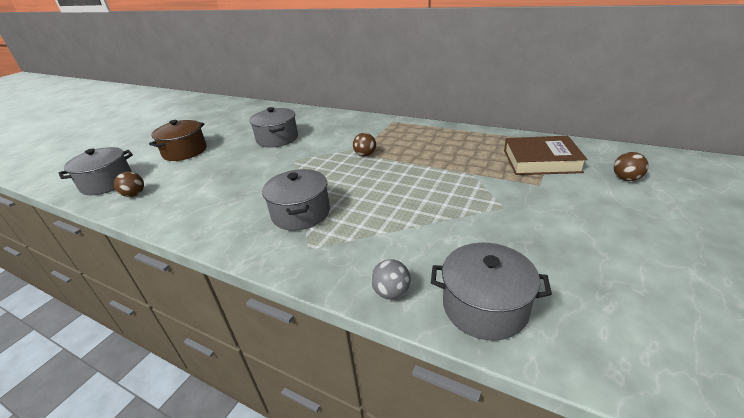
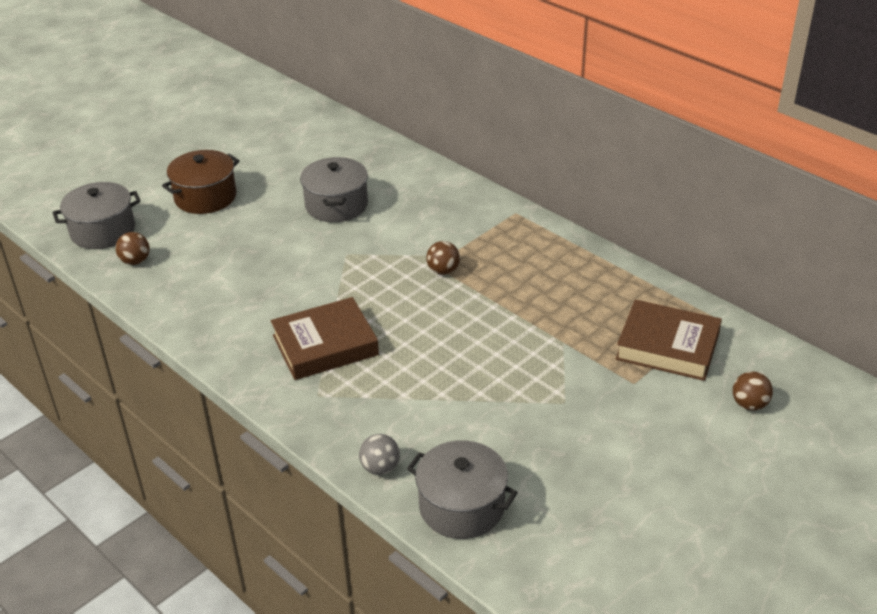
camera: 15 degrees right, 5 degrees up
grey pot [262,169,330,231] -> brown book [271,297,379,380]

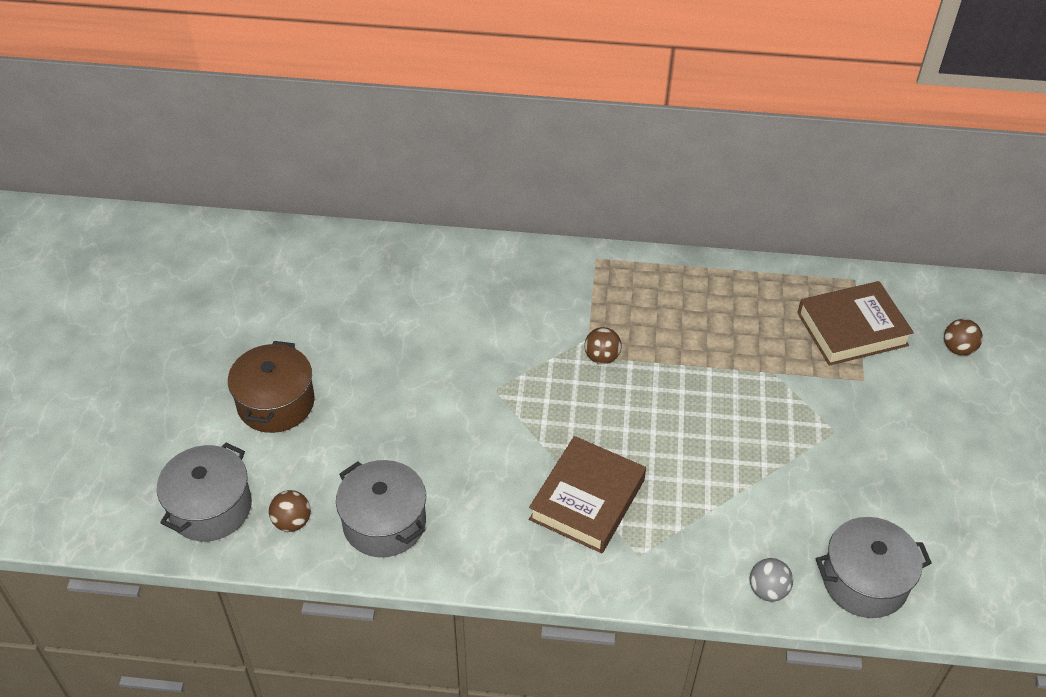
camera: 40 degrees left, 10 degrees up
grey pot [300,157,368,222] -> grey pot moved to [336,460,426,557]

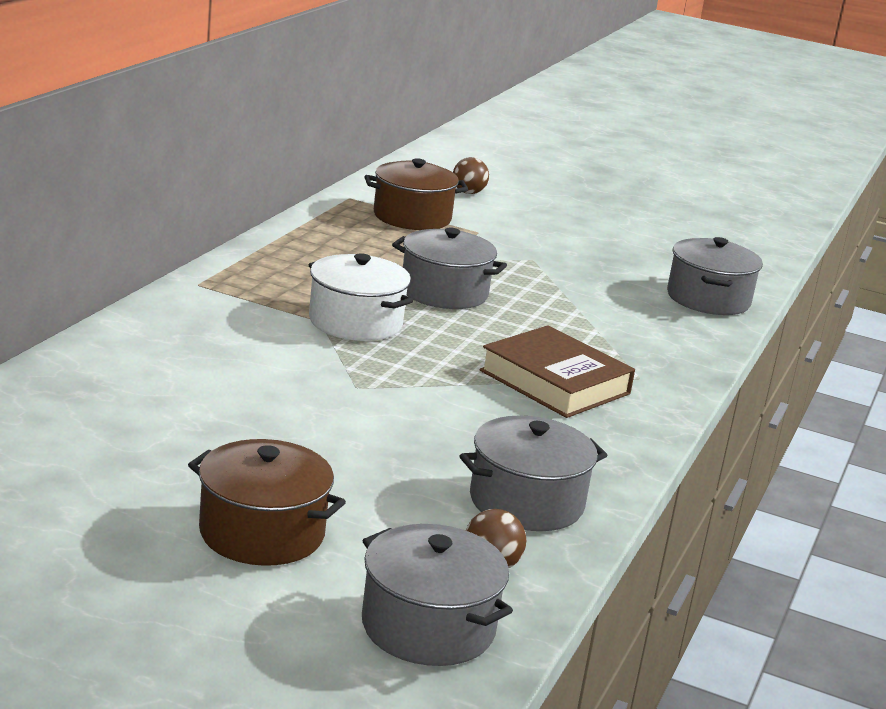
camera: 75 degrees left, 25 degrees down
brown ball [584,327,622,364] -> white pot [309,253,413,341]
grey ball [750,558,793,602] -> none
brown book [797,281,914,366] -> brown pot [364,159,468,230]
none -> grey pot [392,228,507,309]

